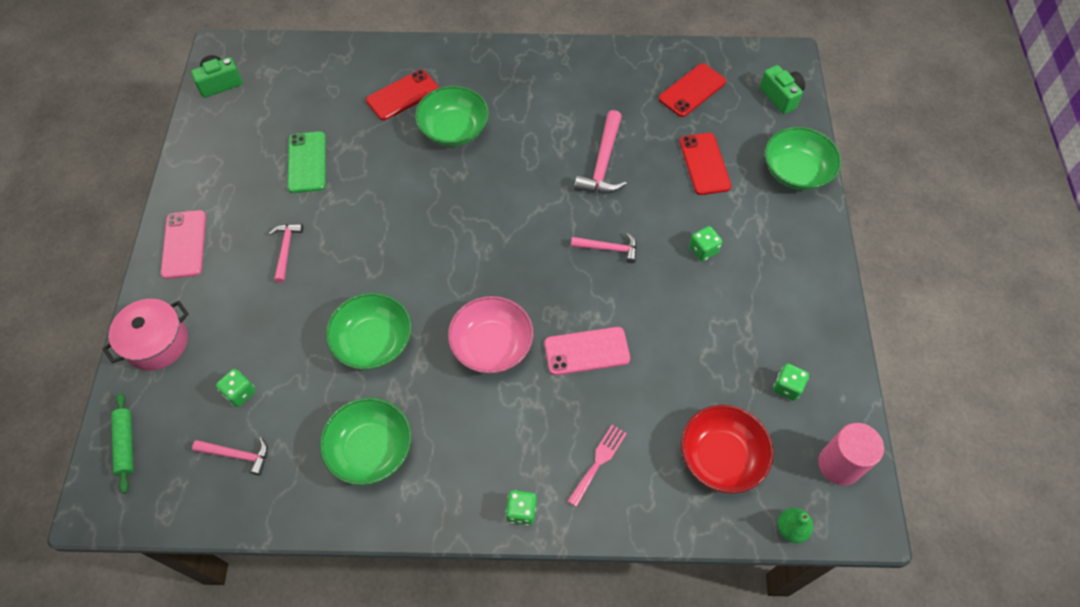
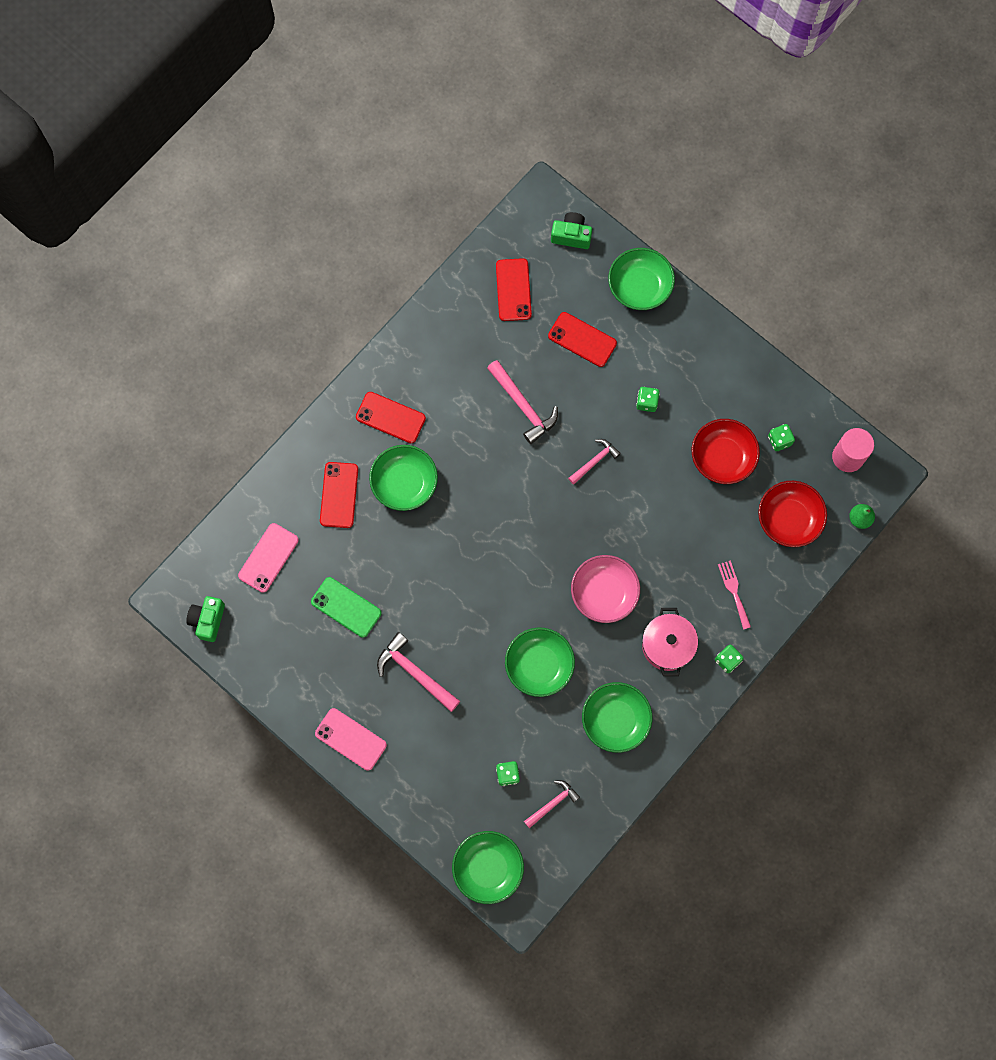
camera: 50 degrees left, 15 degrees up
pink pot [102,299,189,370] -> pink pot moved to [642,608,698,676]
green rolling pin [111,393,134,494] -> green bowl [452,831,524,904]
pink hammer [269,223,303,283] -> pink hammer [377,632,460,712], size x1.60
pink phone [544,327,630,375] -> pink phone moved to [238,523,299,593]
none -> red phone [356,392,426,443]
none -> red bowl [692,419,760,484]

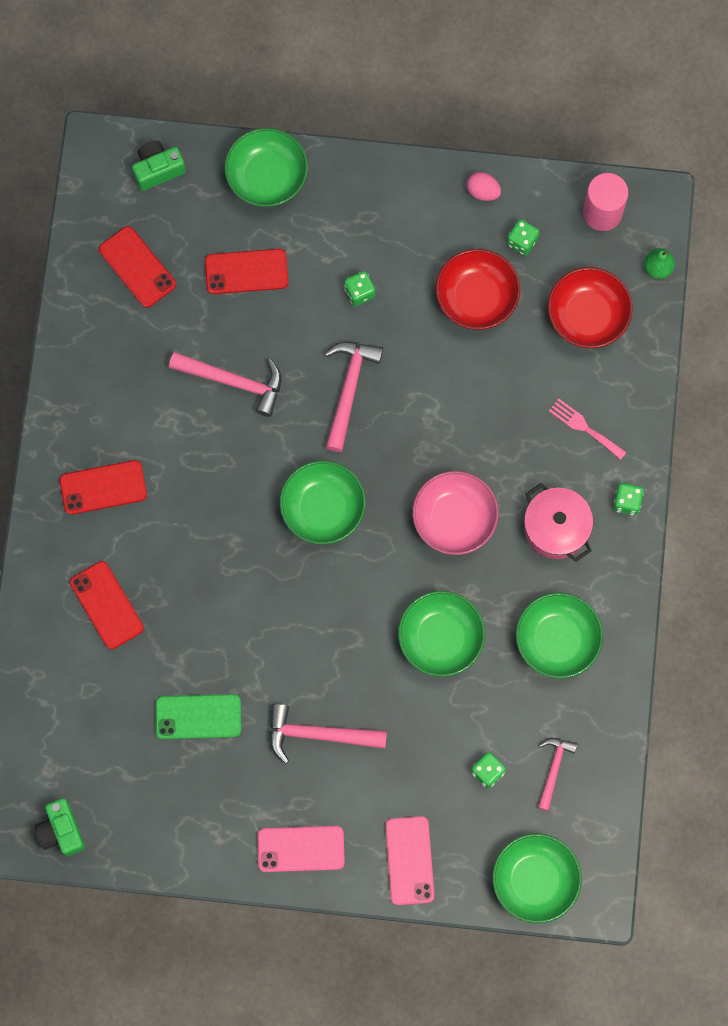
camera: 35 degrees left, 0 degrees up
pink phone [238,523,299,593] -> pink phone moved to [385,816,435,905]
green bowl [369,445,438,511] -> green bowl moved to [279,460,366,545]
pink hammer [568,439,621,484] -> pink hammer [325,342,383,452], size x1.60
none -> pink egg [467,172,501,201]

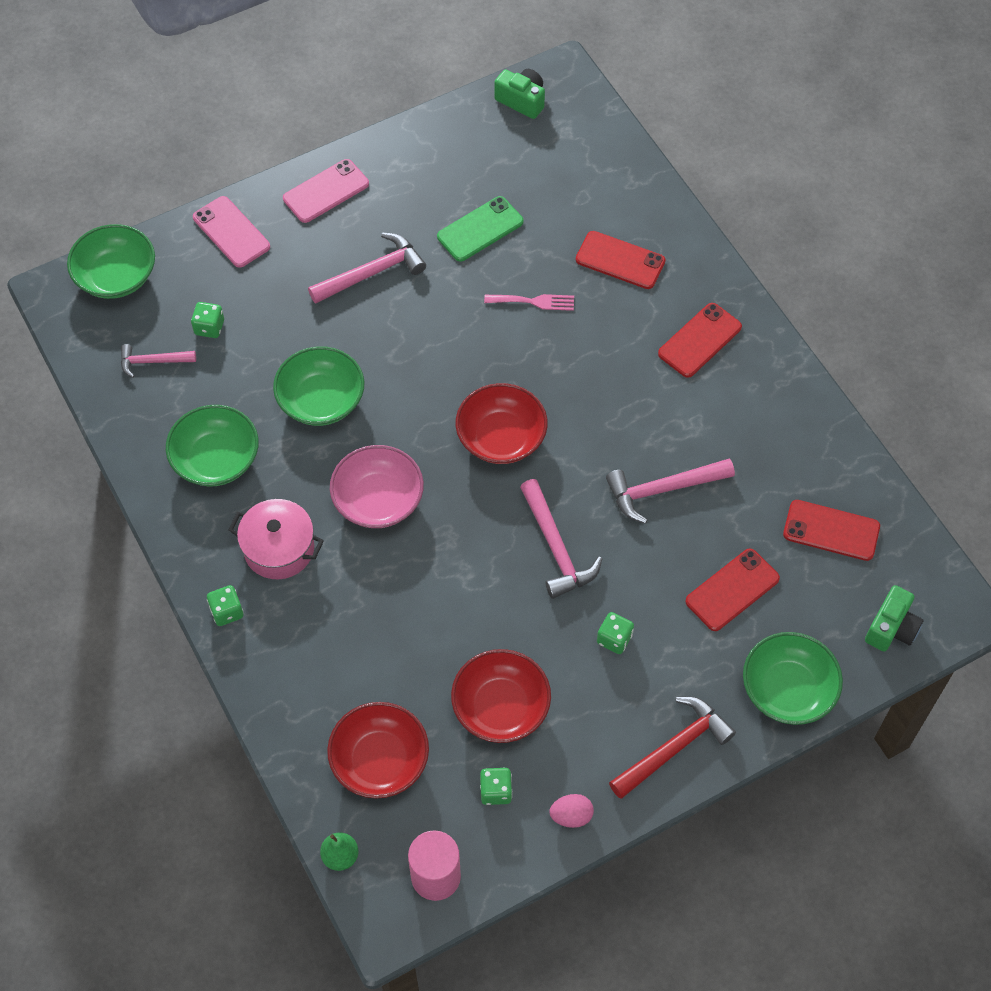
camera: 145 degrees right, 15 degrees down
green bowl [279,460,366,545] -> red bowl [455,383,548,464]
pink hammer [538,738,577,811] -> pink hammer turned 105 degrees clockwise [121,344,196,378]
pink fork [549,398,627,460] -> pink fork moved to [484,294,574,311]
none -> red hammer [609,696,736,799]

